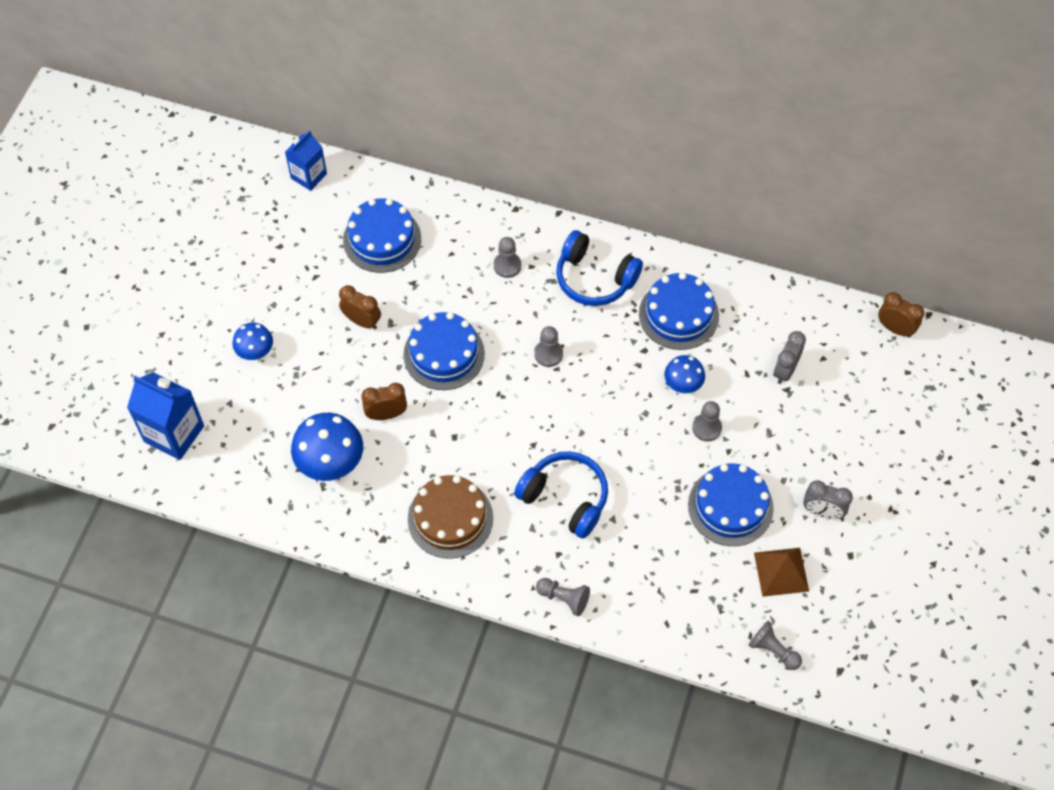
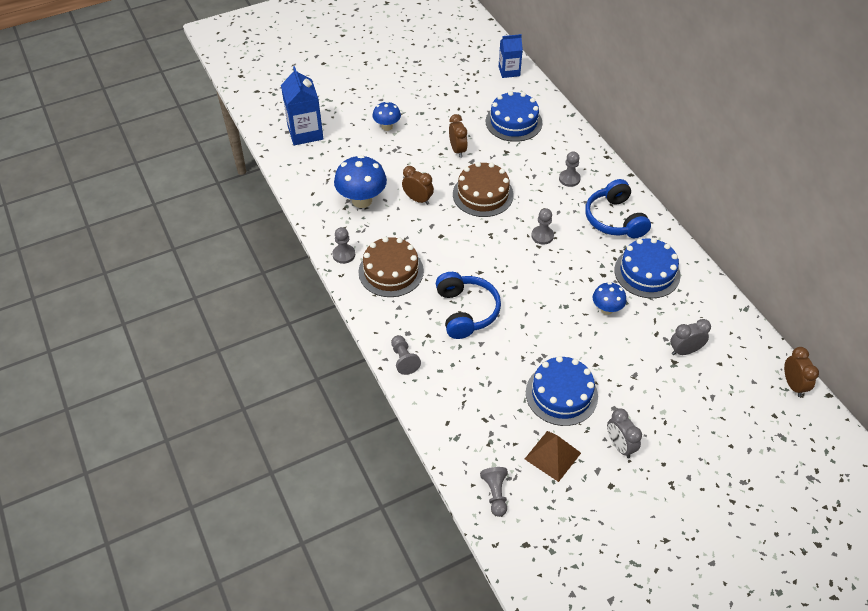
camera: 45 degrees right, 10 degrees down
blue cake [403,312,485,390] -> brown cake [453,162,514,217]
grey pawn [692,401,722,442] -> grey pawn moved to [332,227,355,264]

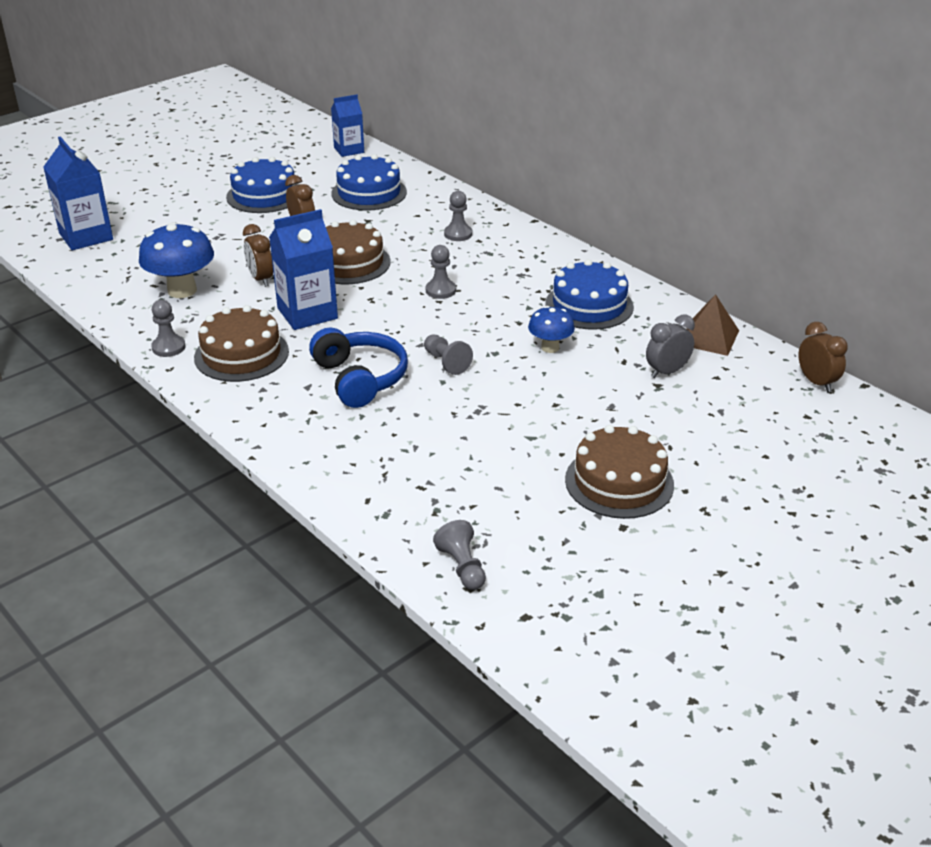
camera: 15 degrees left, 15 degrees down
blue mushroom [372,101,401,131] -> none
grey pawn [391,335,421,375] -> grey pawn moved to [424,334,473,375]
brown clock [402,166,434,205] -> brown clock turned 135 degrees counterclockwise [243,224,273,287]
brown pyramid [525,431,581,482] -> brown pyramid moved to [687,294,739,356]
blue cake [526,356,598,426] -> blue cake moved to [226,157,297,213]
blue headphones [585,179,651,238] -> none
grey clock [607,408,642,458] -> brown cake [565,425,674,519]
none -> blue carton [269,209,338,330]

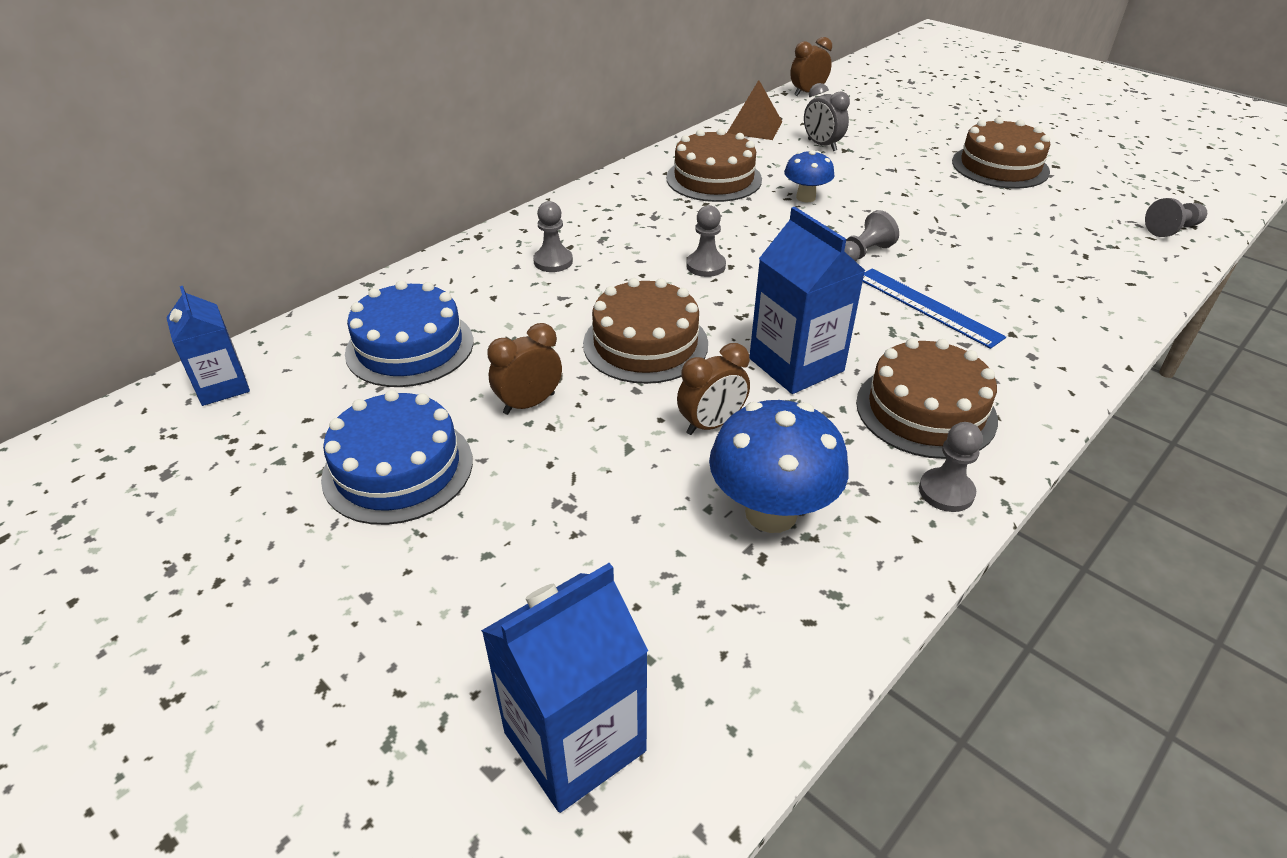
camera: 95 degrees left, 5 degrees up
blue headphones [309,328,408,408] -> blue ruler [863,268,1006,349]
blue cake [545,259,634,330] -> brown cake [666,128,762,202]

